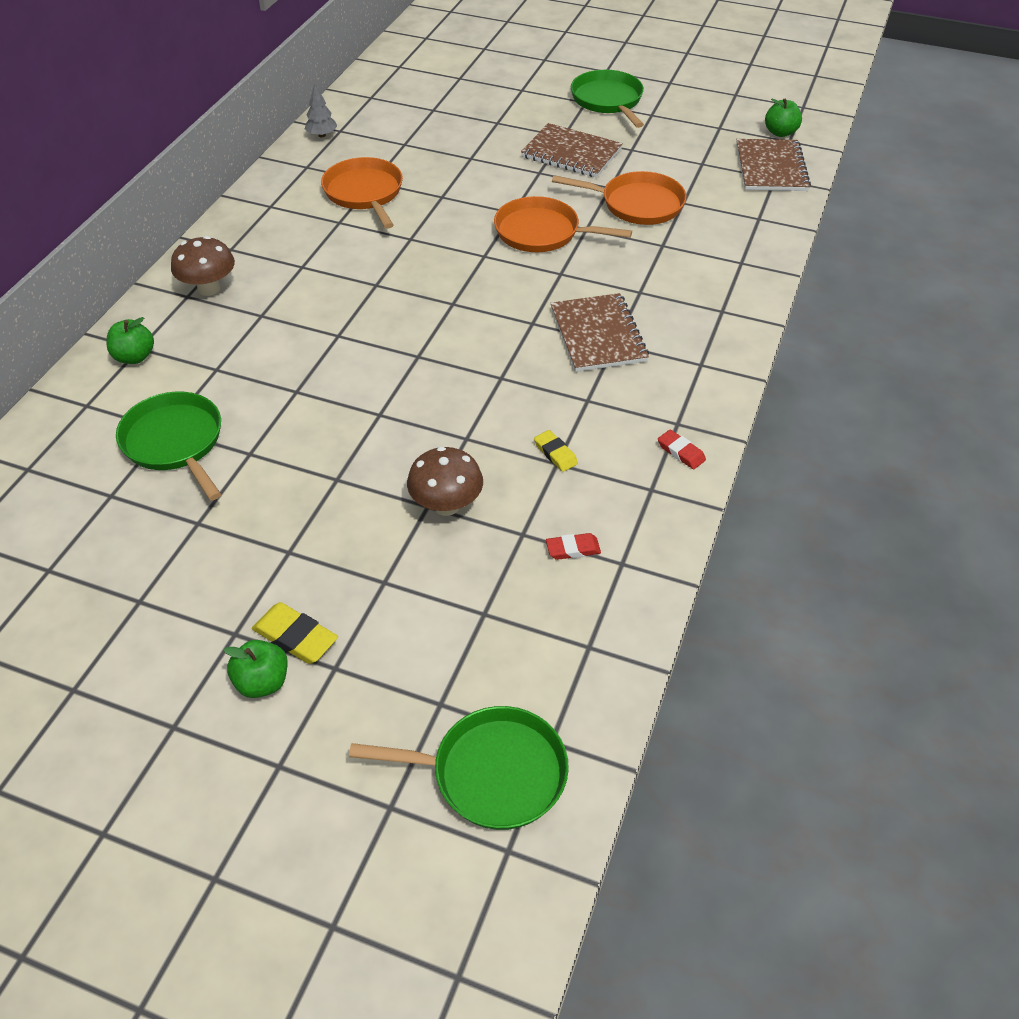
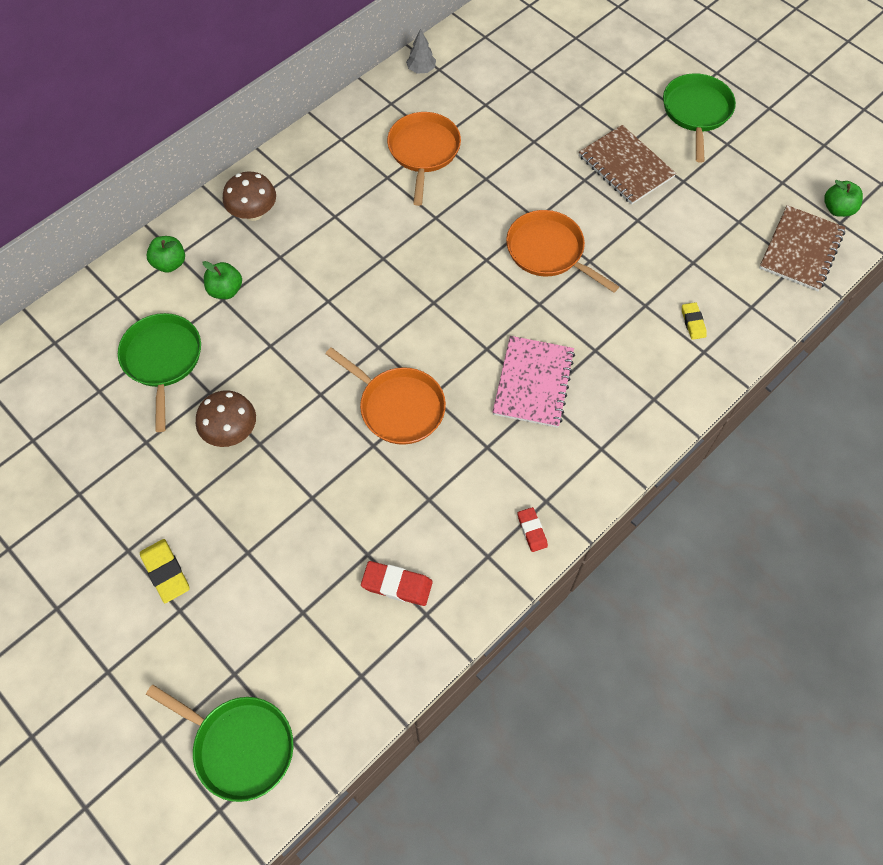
camera: 25 degrees right, 15 degrees up
green apple [224,640,288,698] -> green apple moved to [203,261,242,299]
brown mushroom [407,447,483,516] -> brown mushroom moved to [196,390,256,447]
yellow eraser [534,430,578,472] -> yellow eraser moved to [682,302,707,340]
red eraser [546,533,601,560] -> red eraser [361,561,433,606], size x1.55
brown notebook [551,293,649,372] -> pink notebook [493,336,575,428]
orange pan [552,171,686,225] -> orange pan moved to [325,347,446,445]

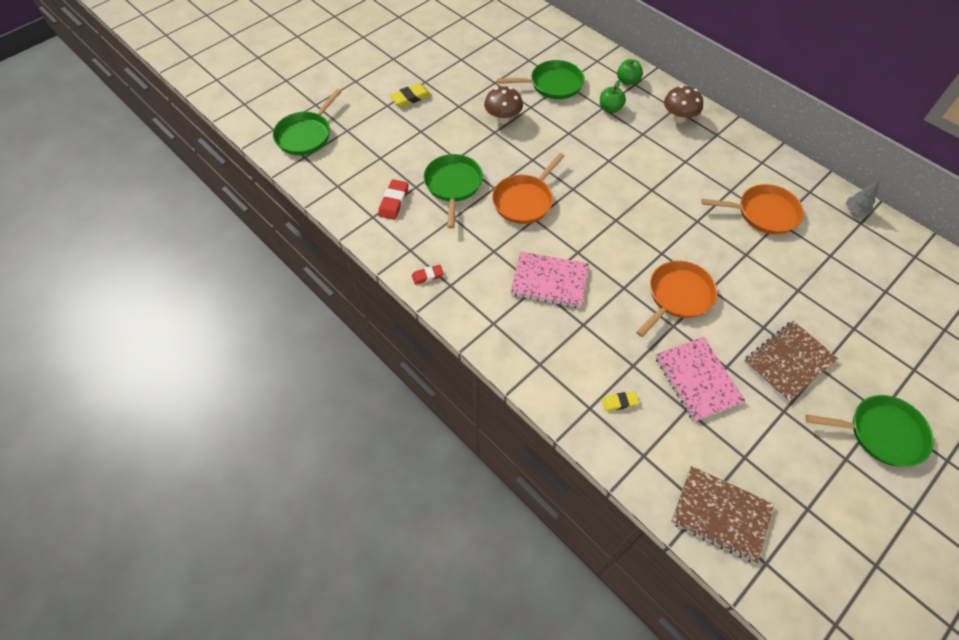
camera: 90 degrees right, 5 degrees down
green apple [824,180,863,217] -> none
none -> green pan [424,154,483,228]
none -> pink notebook [655,337,745,422]

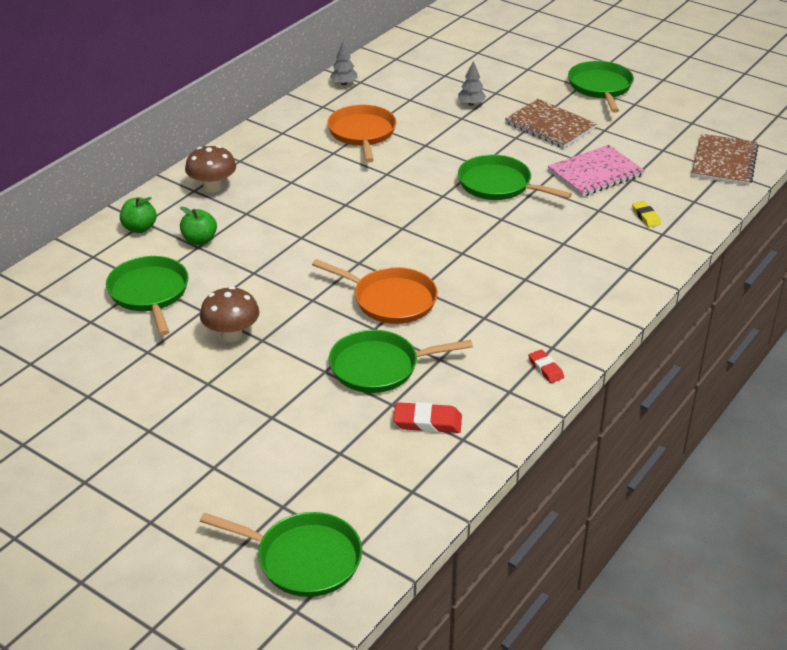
camera: 100 degrees left, 20 degrees down
yellow eraser [390,83,431,107] -> none
pink notebook [510,251,589,308] -> none
orange pan [636,261,717,337] -> green pan [458,155,572,200]
none -> grey tree [458,61,486,106]

